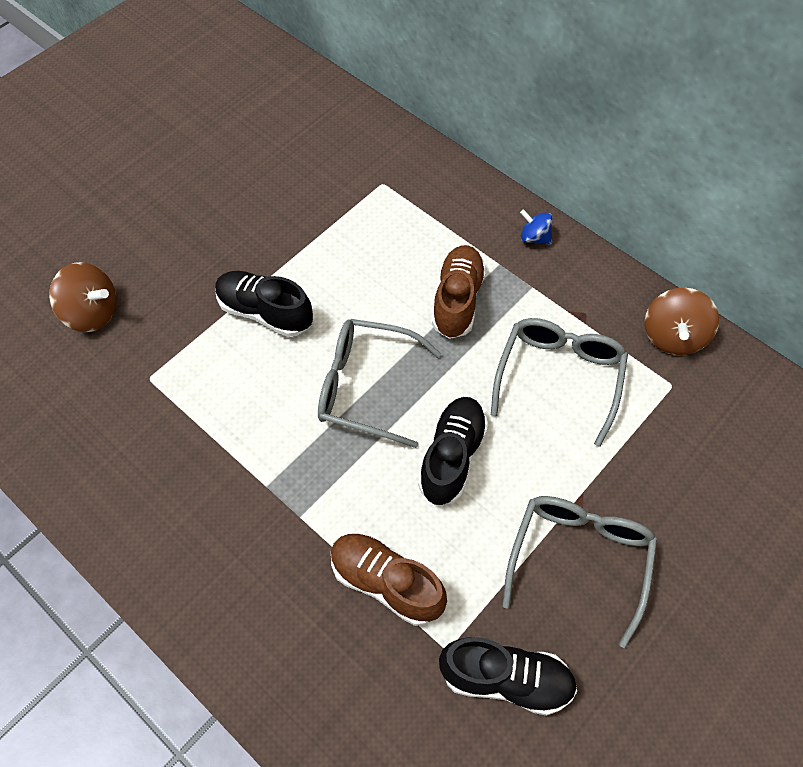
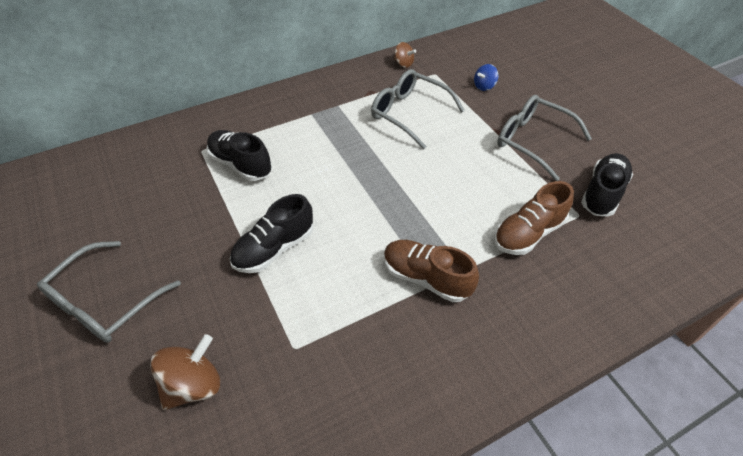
camera: 70 degrees left, 10 degrees down
grey glasses [318,319,441,448] -> grey glasses moved to [37,241,181,343]
black shoe [418,397,488,505] -> black shoe moved to [207,130,272,181]
brown shoe [432,245,486,339] -> brown shoe moved to [384,240,479,302]
blue spinning top [520,209,552,245] -> blue spinning top moved to [474,64,499,91]
brown spinning top [645,288,719,355] -> brown spinning top [394,42,416,68], size x0.59

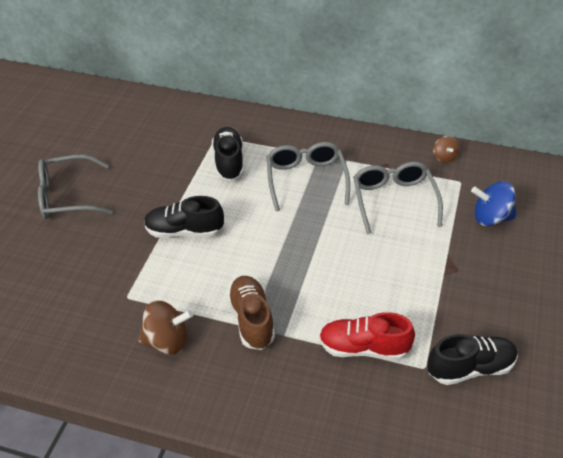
camera: 45 degrees right, 5 degrees down
brown spinning top [150,334,220,410] -> brown spinning top moved to [139,301,193,355]
blue spinning top [474,64,499,91] -> blue spinning top [471,181,517,226], size x1.70
brown shoe [494,181,574,255] -> red shoe [319,312,415,360]
grey glasses [497,95,592,181] -> grey glasses moved to [267,142,350,211]

